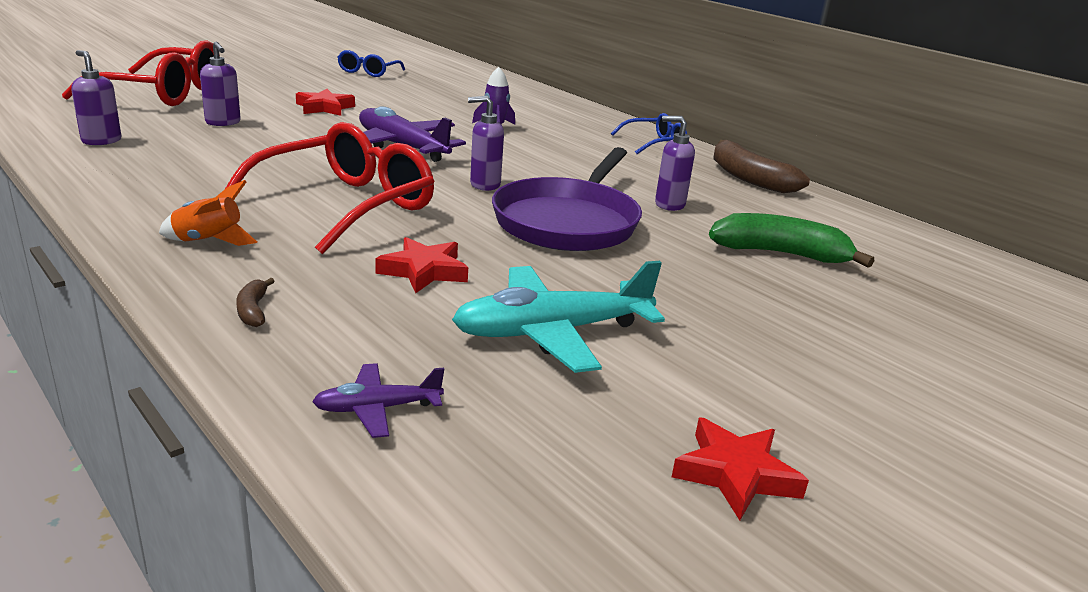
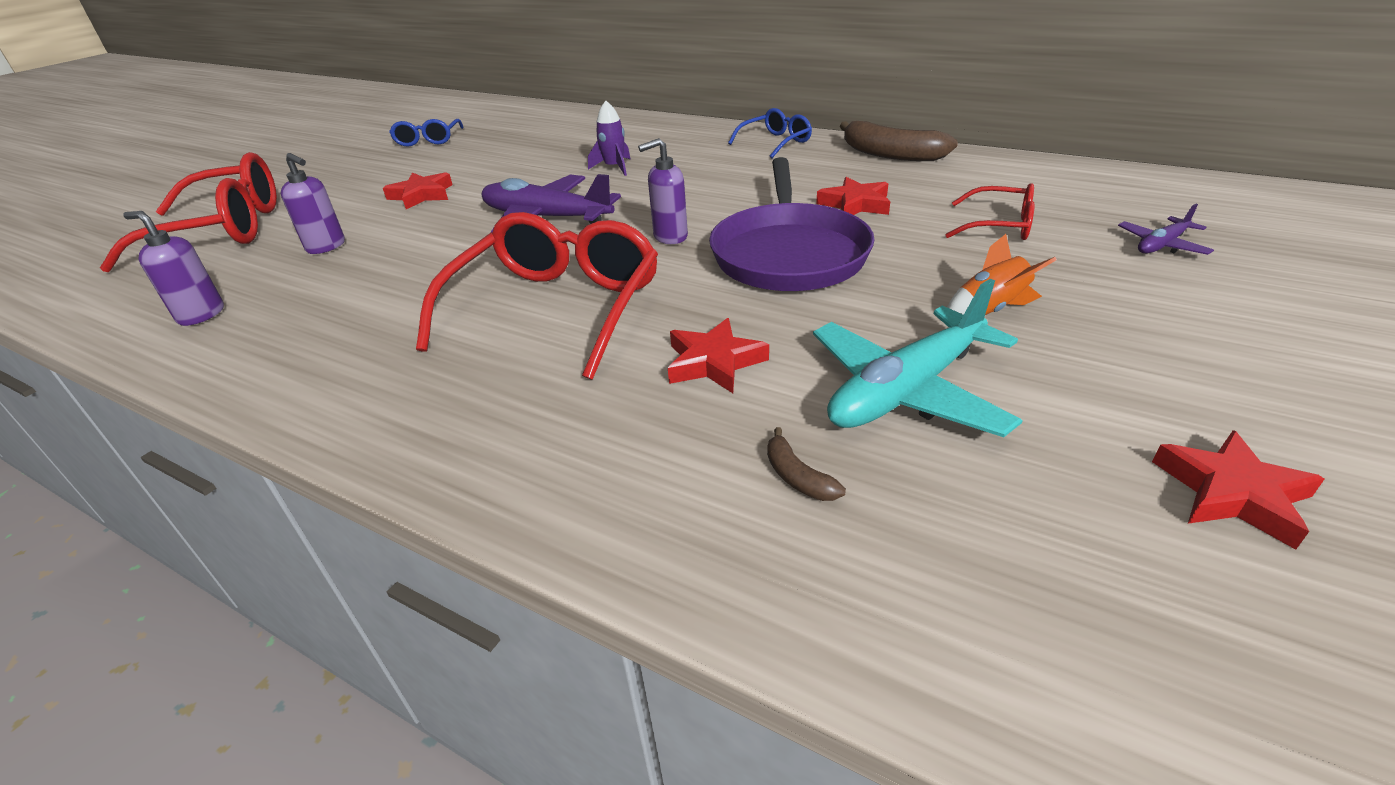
camera: 15 degrees left, 10 degrees up
orange rocket [159,180,257,246] -> orange rocket moved to [947,234,1057,315]
brown banana [236,278,275,327] -> brown banana moved to [767,427,846,501]
purple plane [312,363,444,438] -> purple plane moved to [1118,204,1214,255]
purple soap dispenser [655,116,695,211] -> red star [816,177,890,215]
green banana [709,213,874,268] -> red glasses [945,183,1035,240]

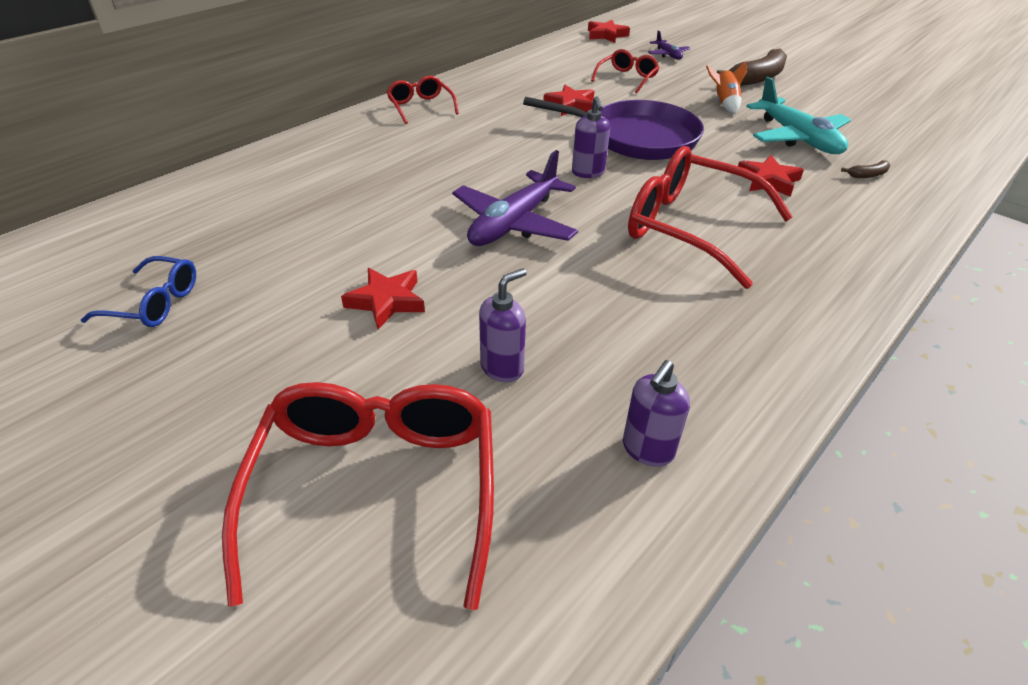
camera: 80 degrees left, 5 degrees up
purple rocket [588,101,630,176] -> none
blue glasses [728,108,812,158] -> red glasses [387,76,459,124]
brown banana [840,121,958,161] -> brown banana moved to [717,49,787,86]
red star [1152,430,1324,550] -> red star moved to [588,20,630,43]

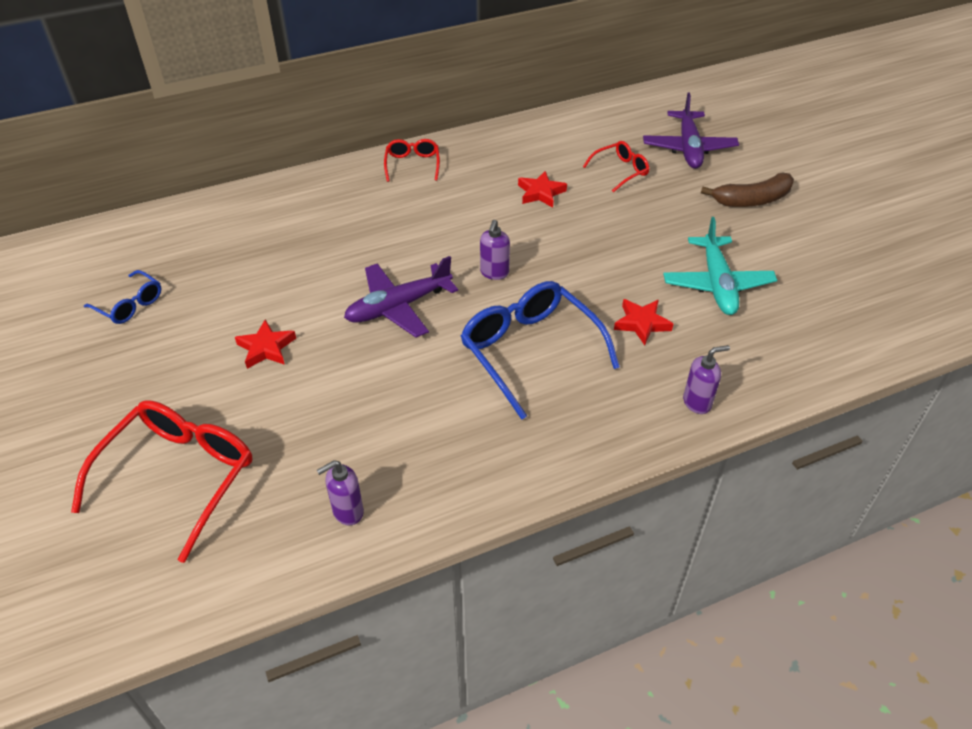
camera: 25 degrees right, 5 degrees up
purple soap dispenser [479,268,527,382] -> purple soap dispenser moved to [683,345,730,414]
purple pan [523,97,704,160] -> none
red star [588,20,630,43] -> none
red glasses [628,146,792,289] -> blue glasses [461,281,620,420]
purple plane [648,30,691,60] -> purple plane [643,93,739,169], size x1.99
orange rocket [706,61,747,114] -> none
brown banana [841,160,890,178] -> none

